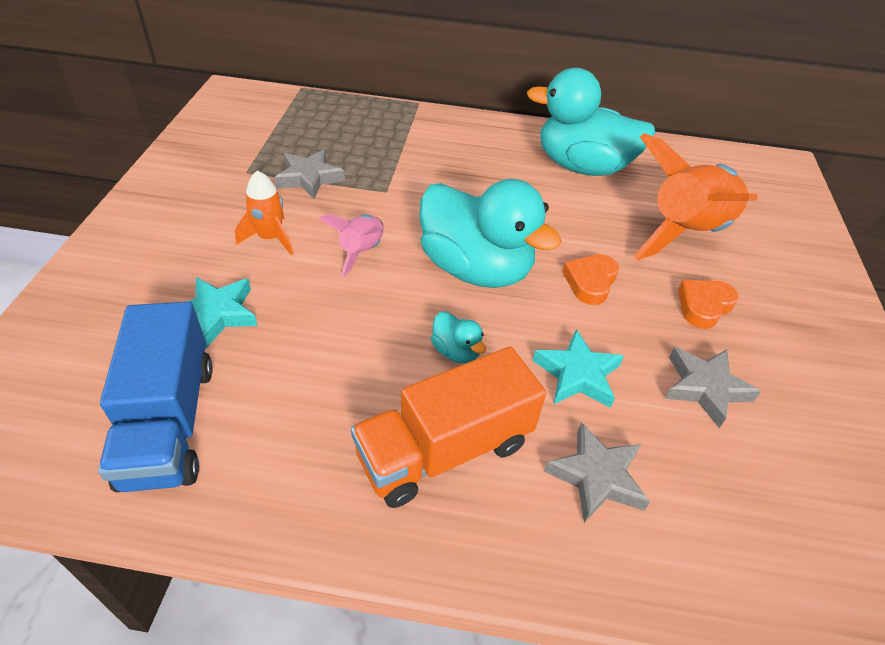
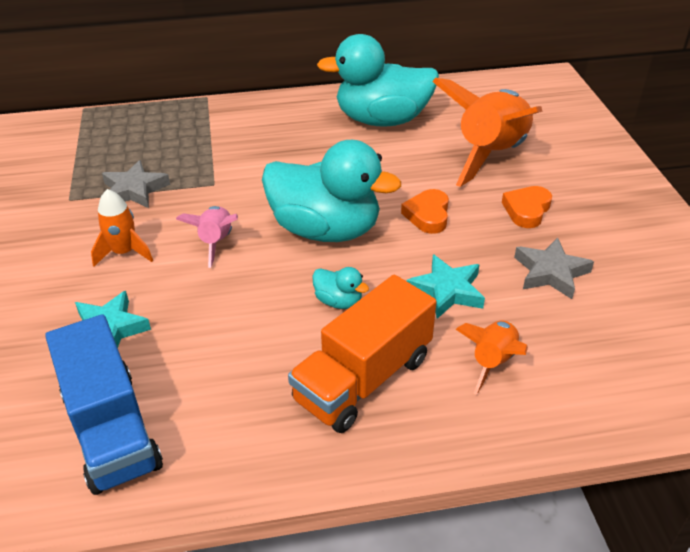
camera: 15 degrees left, 5 degrees down
grey star [544,422,650,523] -> orange rocket [456,321,528,395]

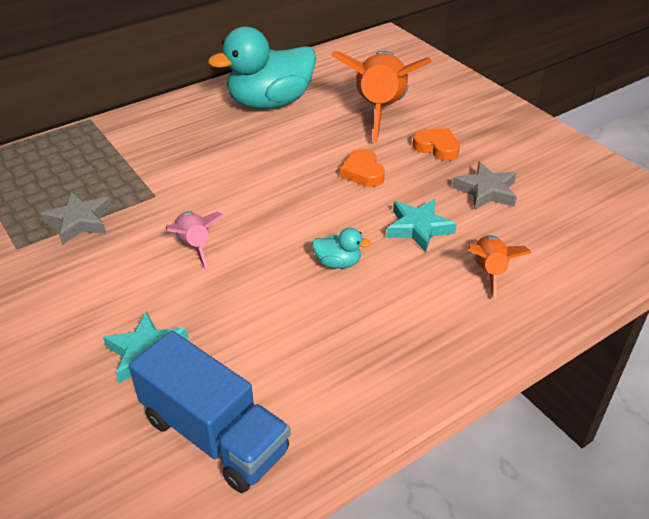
camera: 25 degrees left, 0 degrees up
orange rocket [91,189,153,267] -> none
turquoise duck [262,140,401,242] -> none
orange truck [288,275,437,433] -> none
orange heart [502,186,552,228] -> orange heart turned 120 degrees clockwise [413,128,460,161]

